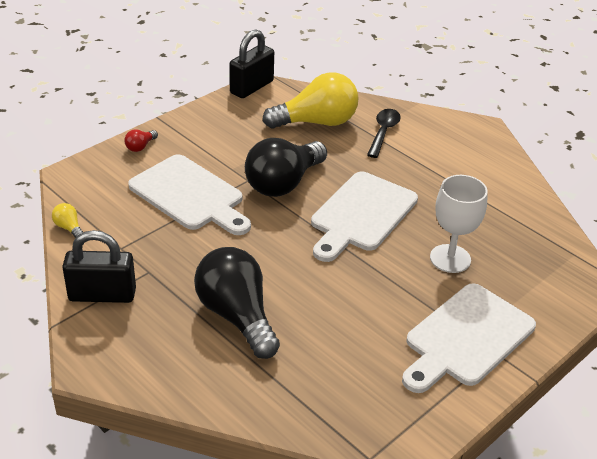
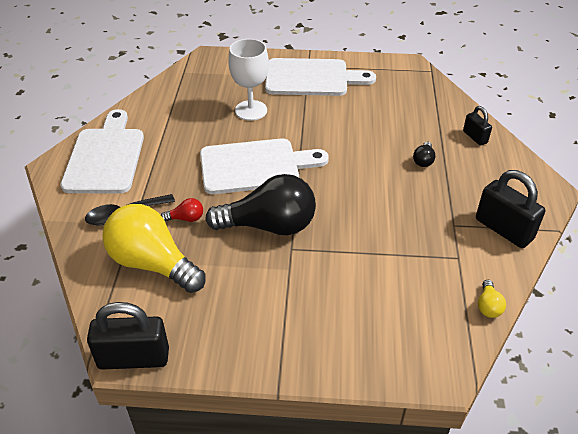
camera: 130 degrees left, 5 degrees up
red light bulb [124,130,158,152] -> red light bulb moved to [161,198,203,222]
white cutting board [128,154,251,235] -> white cutting board moved to [60,109,144,194]
black light bulb [194,247,280,359] -> black light bulb [413,142,436,167], size x0.40
none -> black padlock [463,106,492,146]

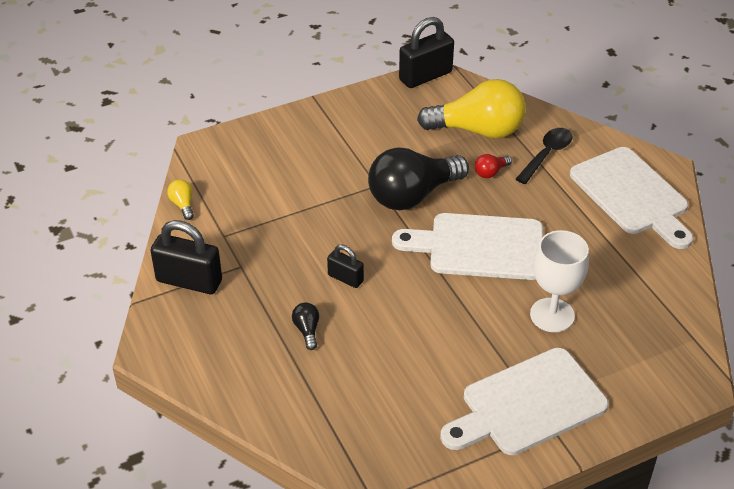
camera: 150 degrees right, 0 degrees up
white cutting board [200,138,329,194] -> white cutting board turned 45 degrees clockwise [392,213,543,280]
black padlock [463,106,492,146] -> black padlock moved to [327,244,364,288]

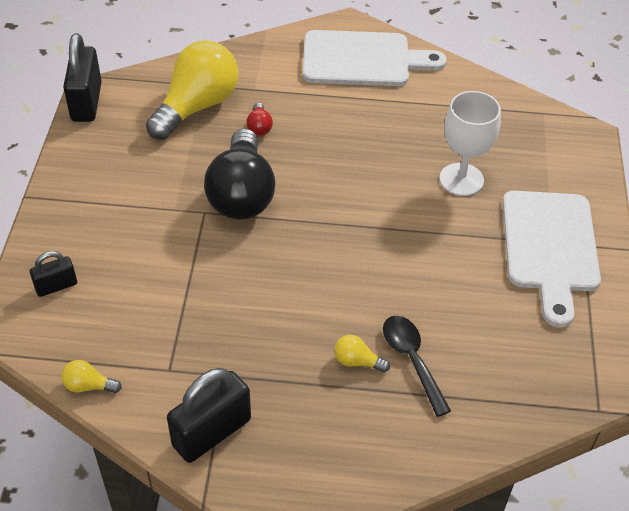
camera: 60 degrees left, 5 degrees up
black light bulb [292,302,319,350] -> yellow light bulb [335,335,390,372]
black padlock [327,244,364,288] -> black padlock moved to [30,251,77,297]
white cutting board [392,213,543,280] -> none
black spoon [516,128,573,184] -> black spoon moved to [383,316,451,417]

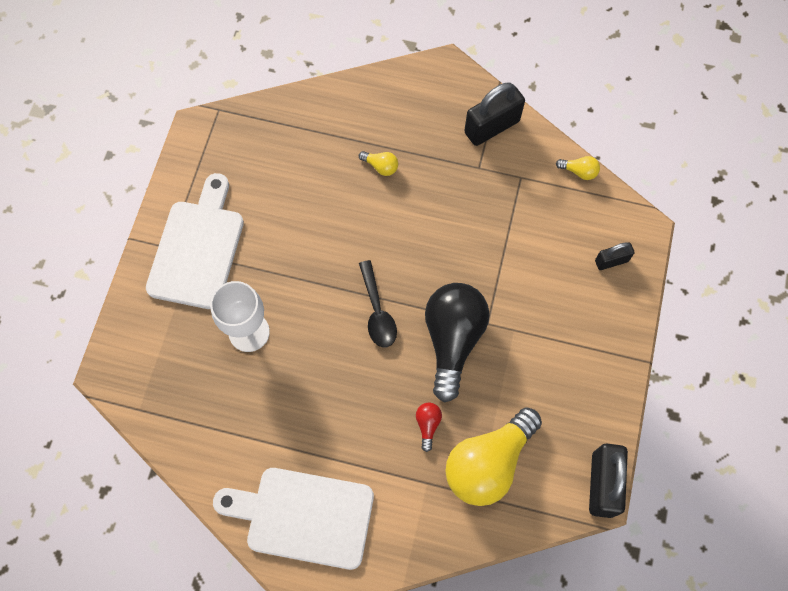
camera: 170 degrees left, 20 degrees up
black spoon [383,316,451,417] -> black spoon moved to [359,260,397,347]

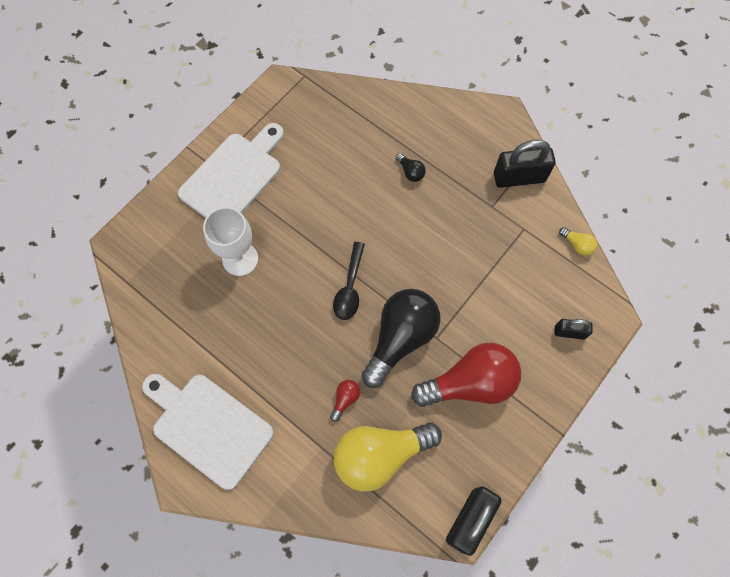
camera: 25 degrees right, 0 degrees up
yellow light bulb [359,151,398,176] -> black light bulb [396,153,426,182]
none -> red light bulb [411,343,521,407]

